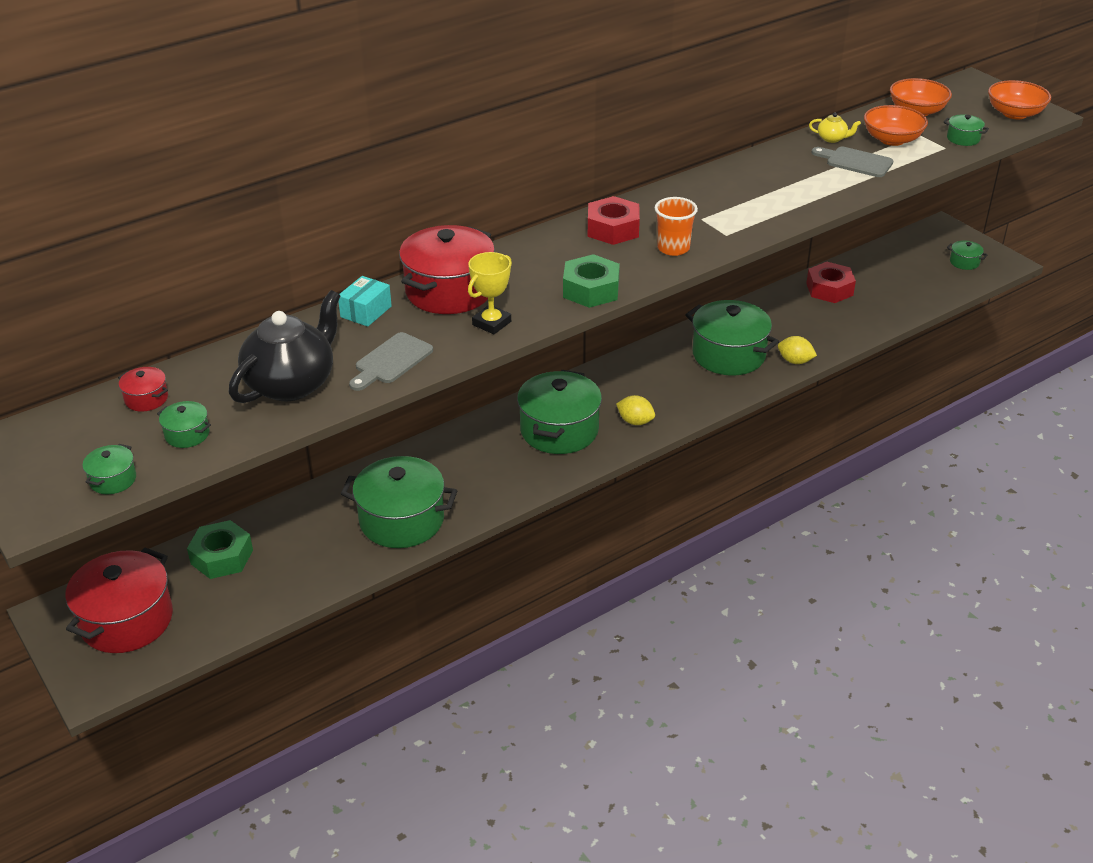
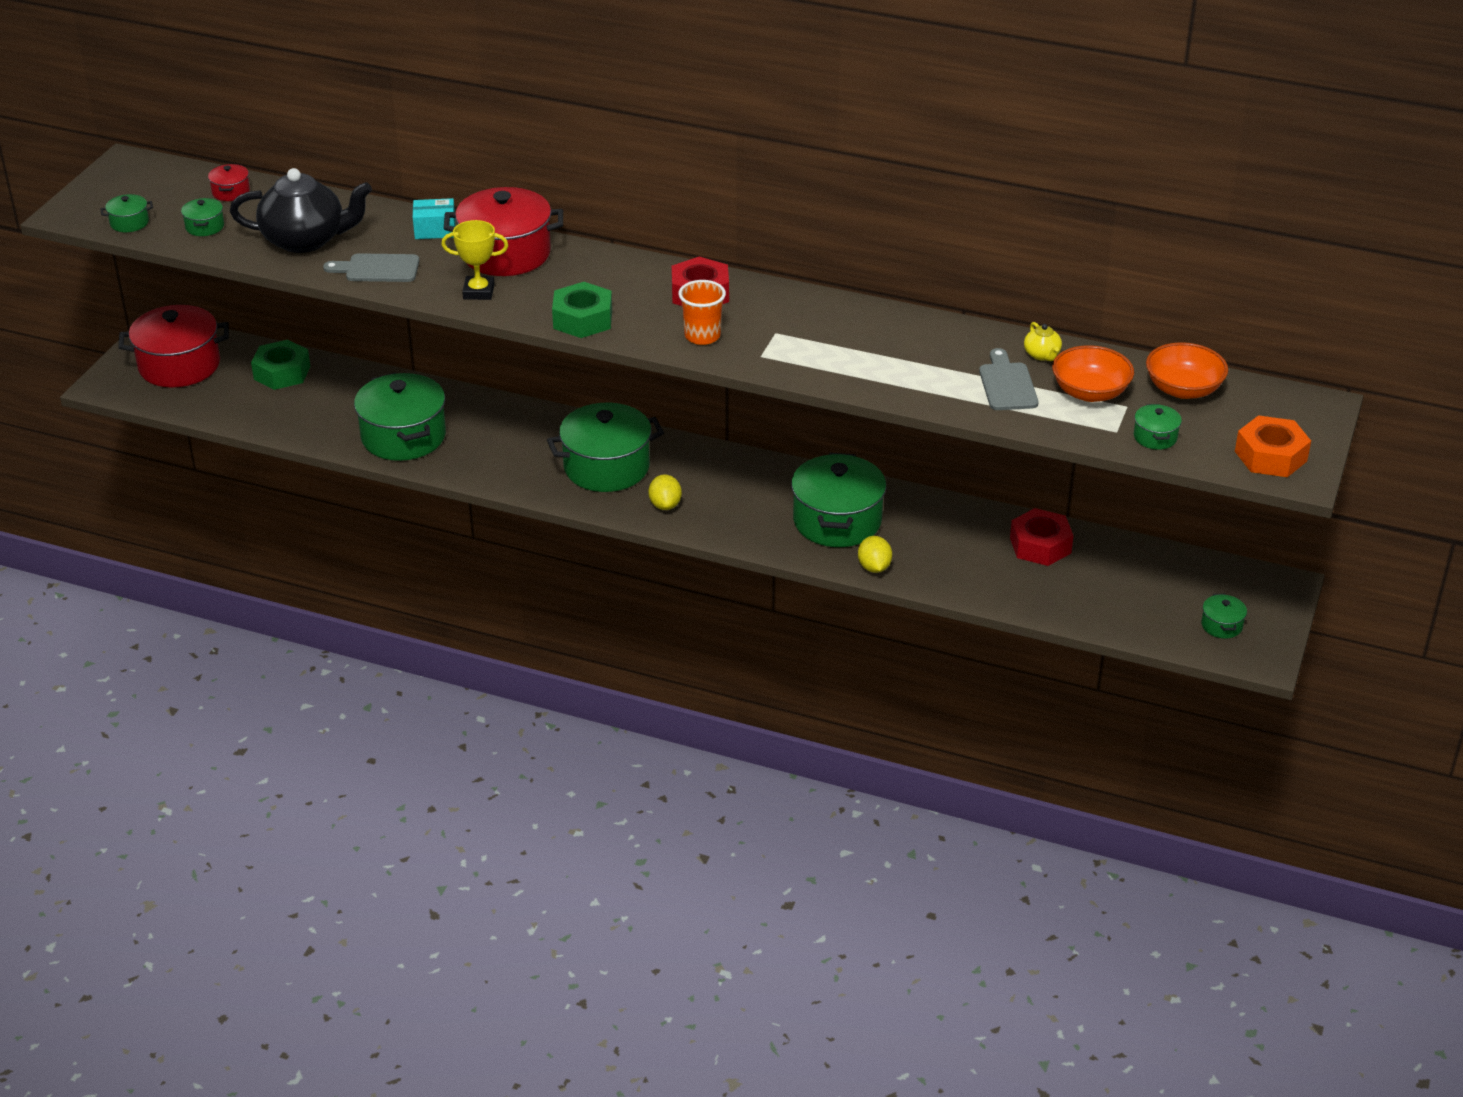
camera: 55 degrees right, 0 degrees up
orange bowl [988,80,1051,119] -> orange nut [1235,415,1311,477]

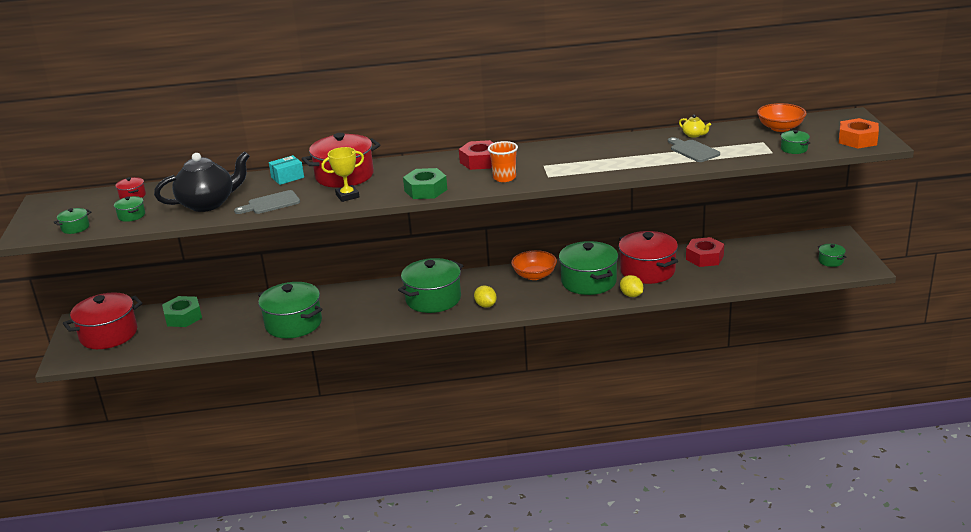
camera: 25 degrees left, 10 degrees down
orange bowl [1052,345,1134,402] -> orange bowl moved to [511,250,557,280]
none -> red pot [618,231,678,284]

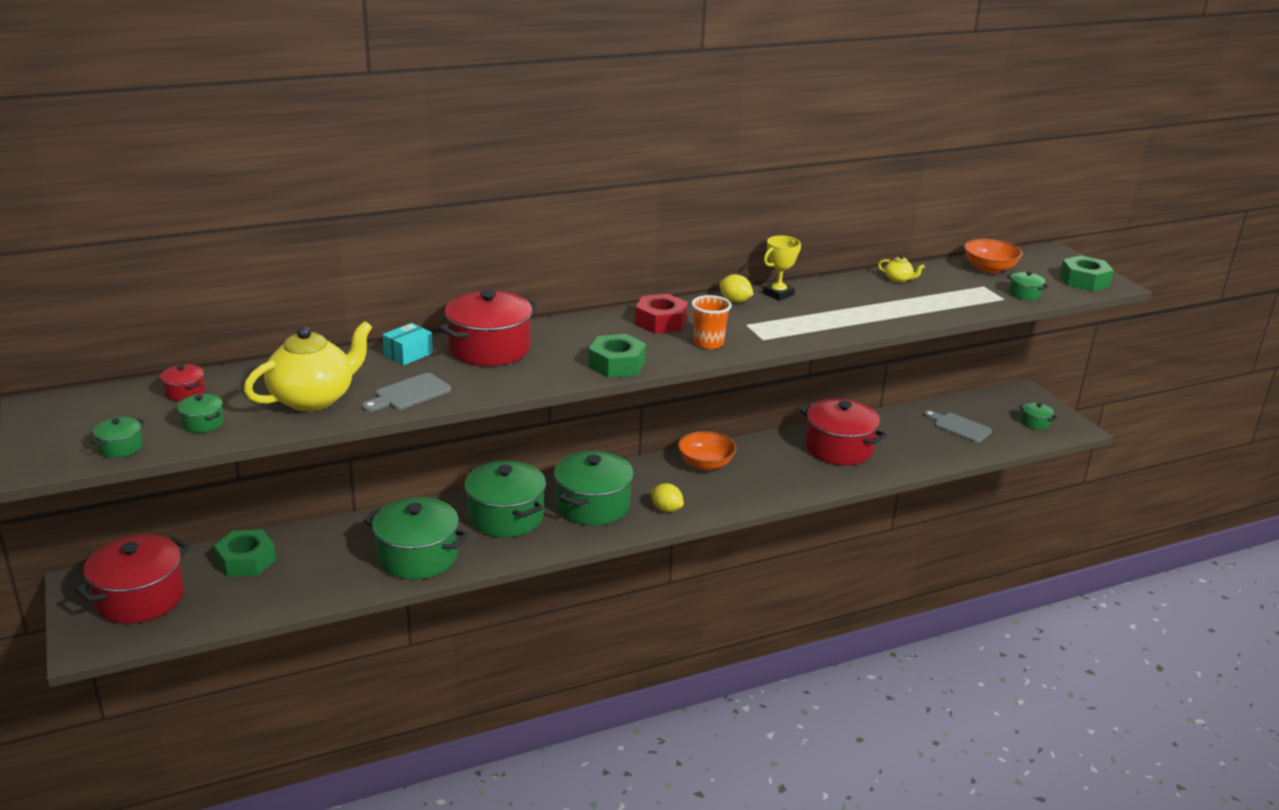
camera: 20 degrees left, 0 degrees up
black teapot [154,151,250,212] -> yellow teapot [244,321,372,411]
yellow trophy [321,147,364,202] -> yellow trophy moved to [763,236,801,301]
green pot [559,241,618,295] -> green pot moved to [464,461,546,537]
yellow lemon [620,275,643,297] -> yellow lemon moved to [719,274,754,303]
grey cutting board [668,137,720,162] -> grey cutting board moved to [924,410,992,443]
red nut [686,237,724,267] -> none
orange nut [839,118,879,148] -> green nut [1060,255,1114,291]

